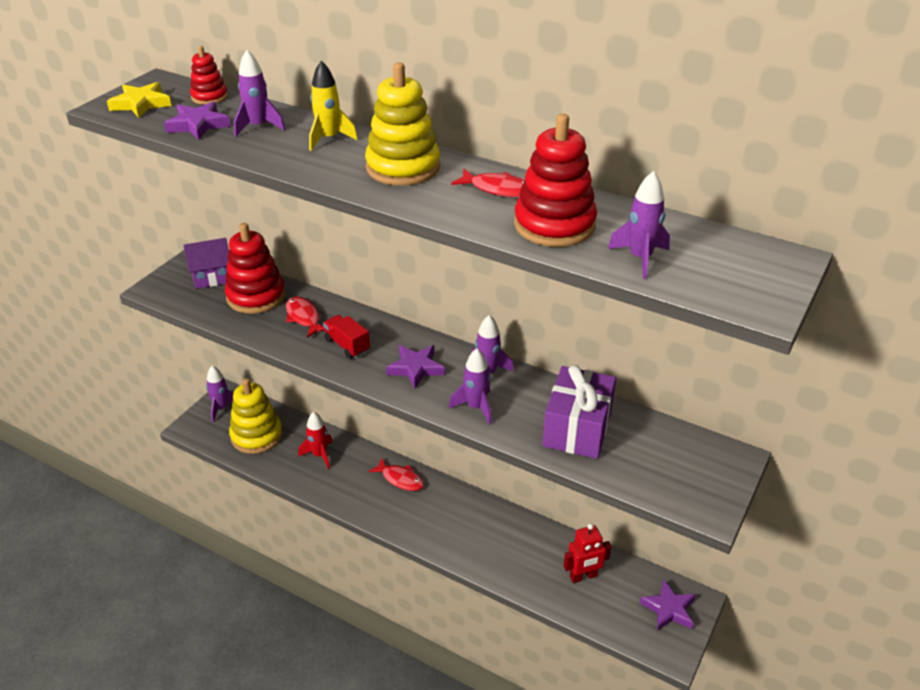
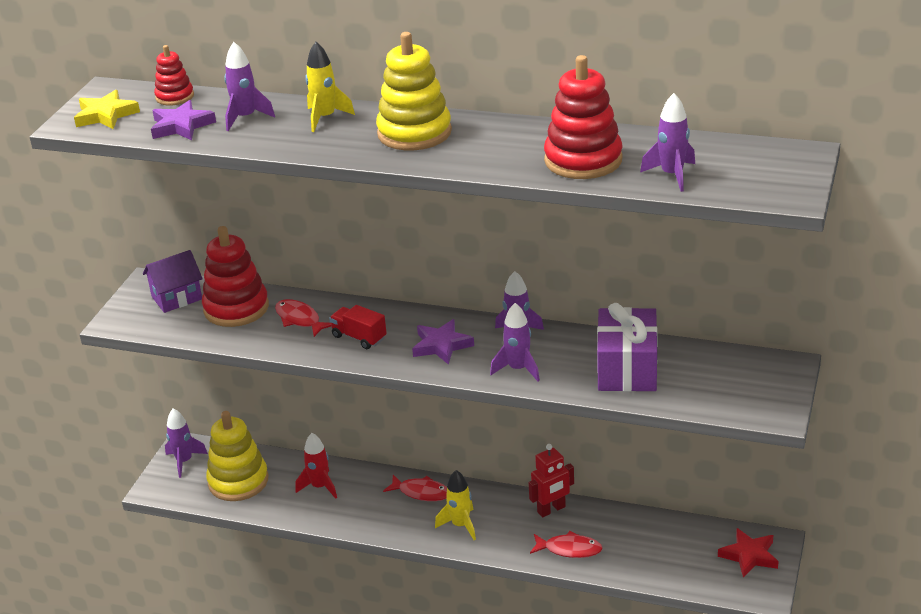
camera: 10 degrees left, 5 degrees down
red fish [451,169,525,198] -> red fish moved to [530,531,603,558]
red robot [564,524,611,583] -> red robot moved to [529,444,574,517]
purple star [640,580,696,631] -> red star [718,528,779,577]
none -> yellow rocket [435,470,476,540]

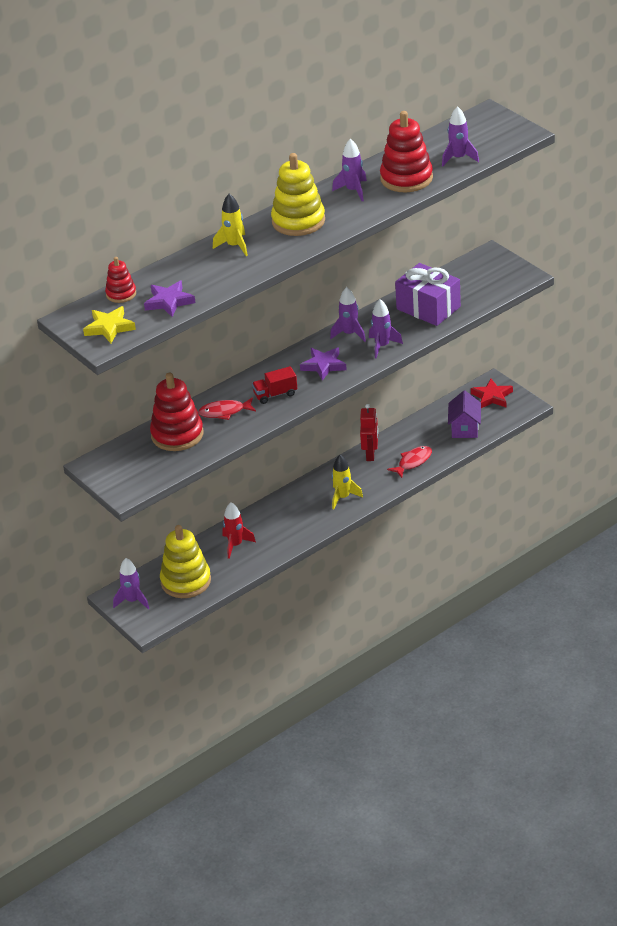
camera: 55 degrees left, 5 degrees up
purple house [143,250,203,313] -> purple house moved to [448,391,481,438]
purple rocket [224,42,275,131] -> purple rocket moved to [332,139,367,201]
red fish [383,475,447,501] -> none

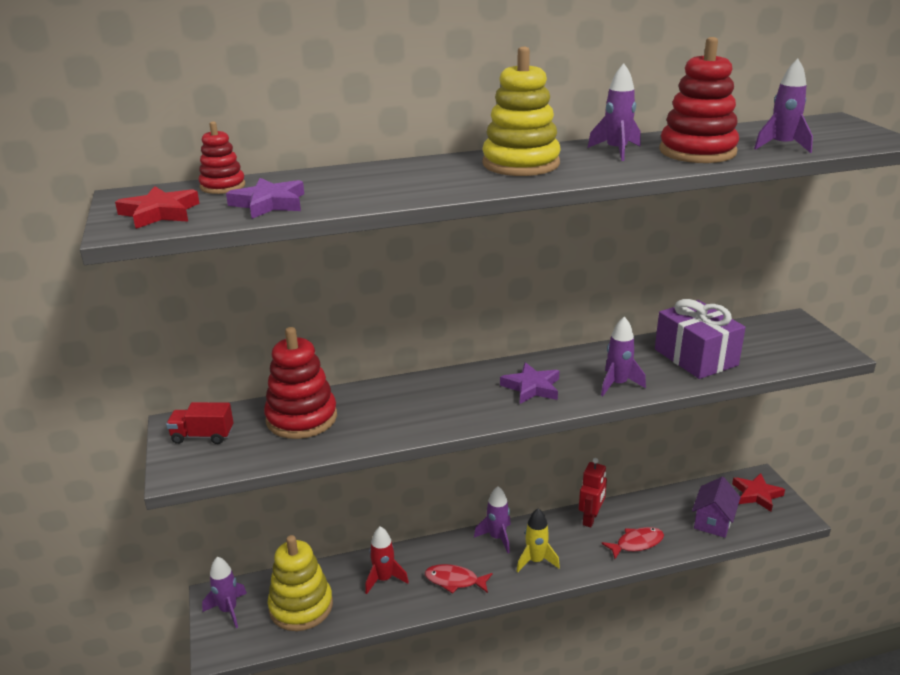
camera: 20 degrees right, 10 degrees down
yellow star [83,306,136,343] -> red star [115,186,200,229]
red fish [198,397,256,420] -> red fish moved to [425,564,493,594]
yellow rocket [213,194,248,256] -> none
red truck [252,366,297,404] -> red truck moved to [166,402,233,444]
purple rocket [330,287,366,342] -> purple rocket moved to [474,486,511,553]

